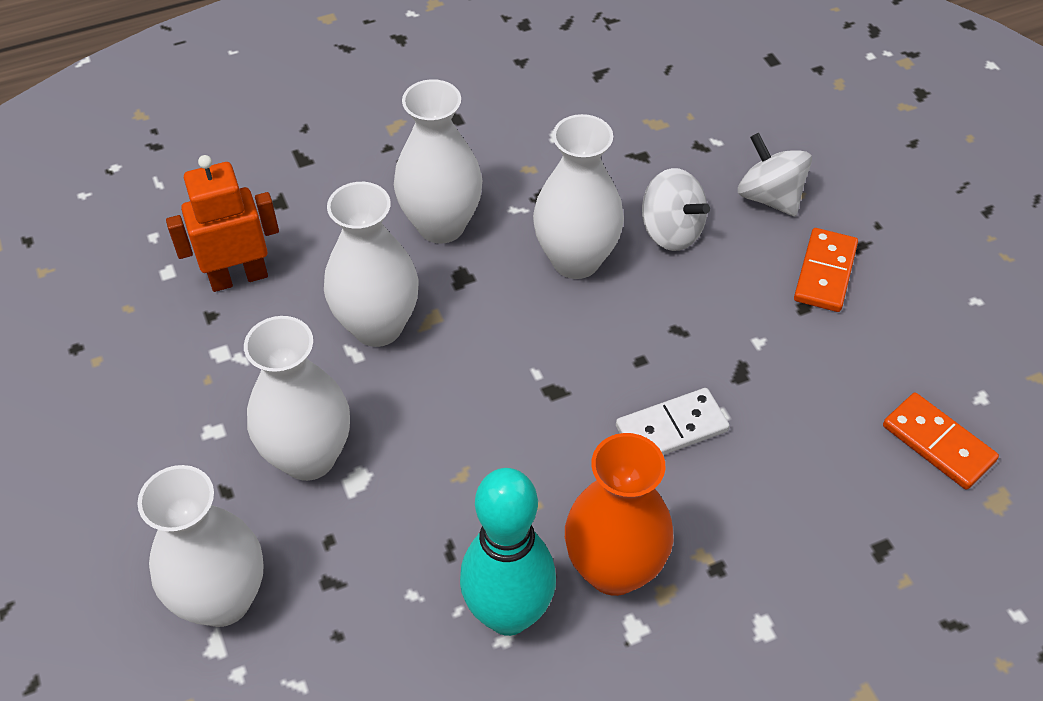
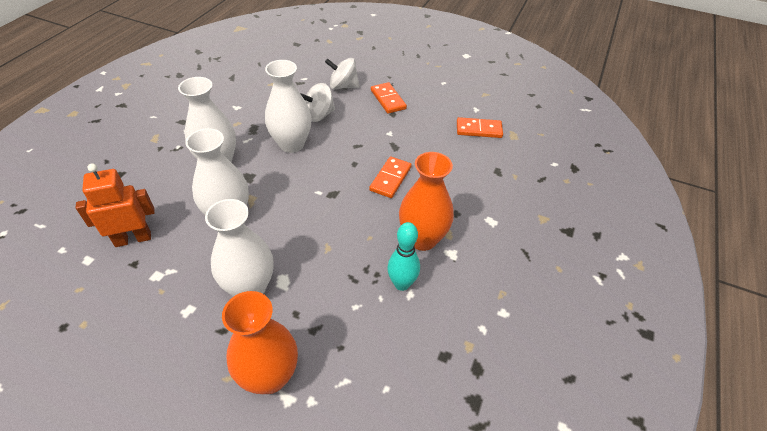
camera: 45 degrees left, 5 degrees down
white vase [138,465,264,627] -> orange vase [222,291,298,394]
orange robot [166,155,279,292] -> orange robot turned 45 degrees clockwise [75,163,155,247]
turquoise bowling pin [460,468,556,636] -> turquoise bowling pin [387,222,420,291], size x0.66
white domino [616,388,730,455] -> orange domino [369,156,412,198]
white spinning top [642,168,710,251] -> white spinning top turned 150 degrees clockwise [300,83,335,122]

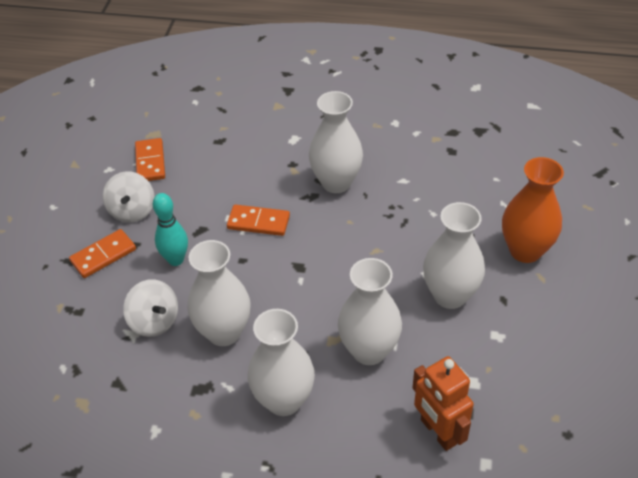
camera: 100 degrees left, 0 degrees up
white spinning top [325,58,360,89] -> white spinning top moved to [103,171,155,223]
turquoise bowling pin [387,222,420,291] -> turquoise bowling pin moved to [153,193,188,266]
orange vase [399,152,454,251] -> white vase [309,91,363,193]

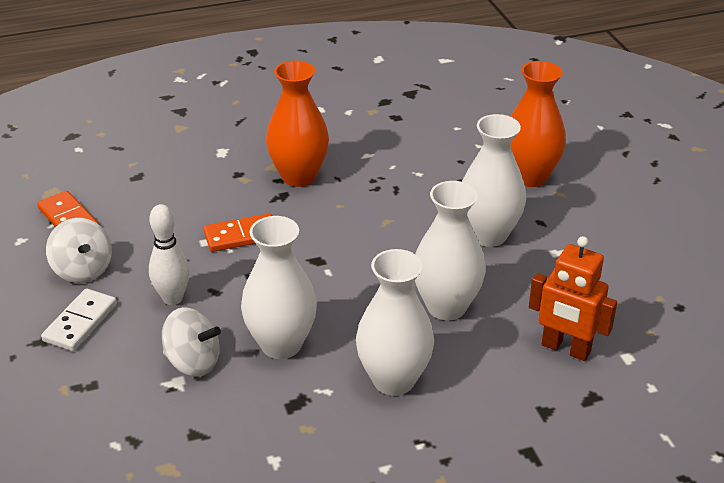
camera: 30 degrees left, 10 degrees down
orange domino [69,229,136,278] -> white domino [41,288,117,351]
turquoise bowling pin [153,193,188,266] -> white bowling pin [149,204,190,305]
white vase [309,91,363,193] -> orange vase [266,61,329,187]

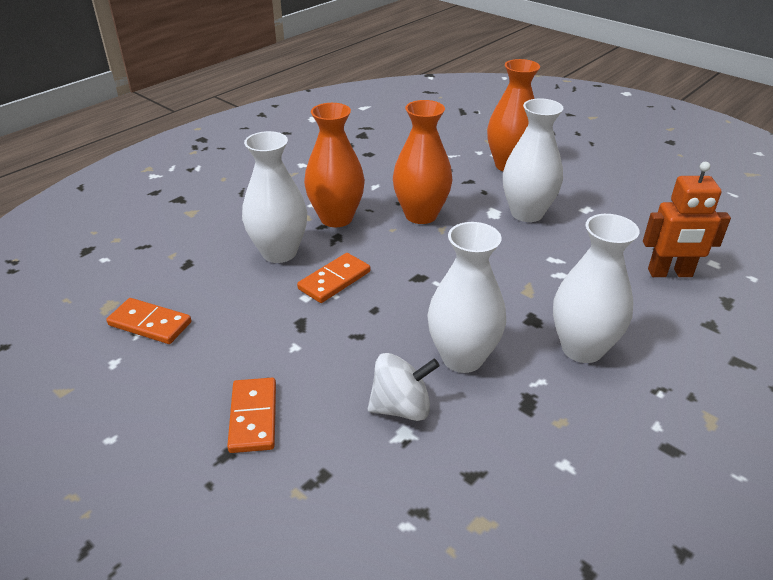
camera: 30 degrees left, 0 degrees up
white domino [41,288,117,351] -> orange domino [227,378,276,453]
white spinning top [46,218,112,283] -> none
white bowling pin [149,204,190,305] -> none
white vase [415,181,486,320] -> white vase moved to [242,131,307,263]
none -> orange vase [393,100,452,224]

